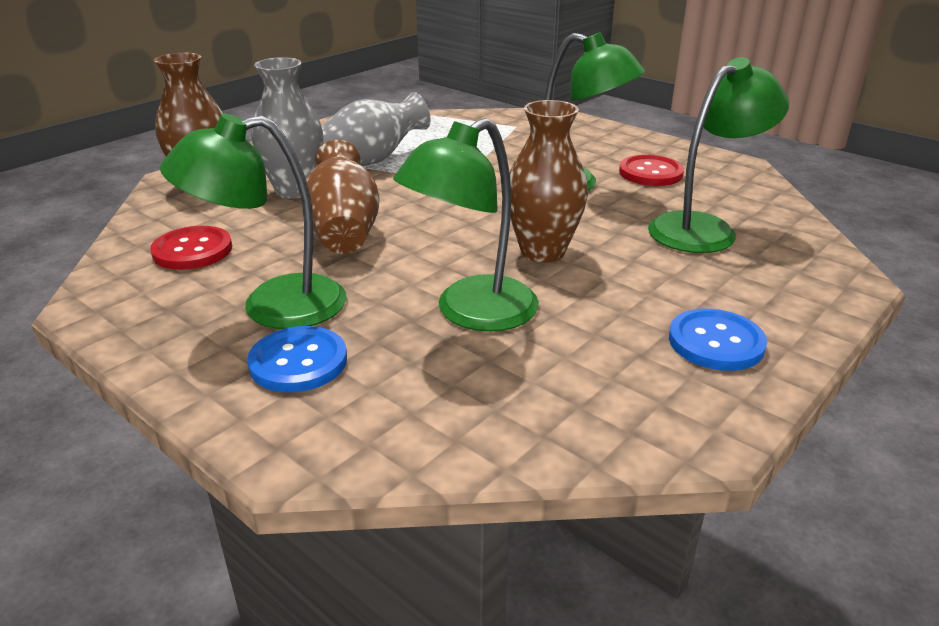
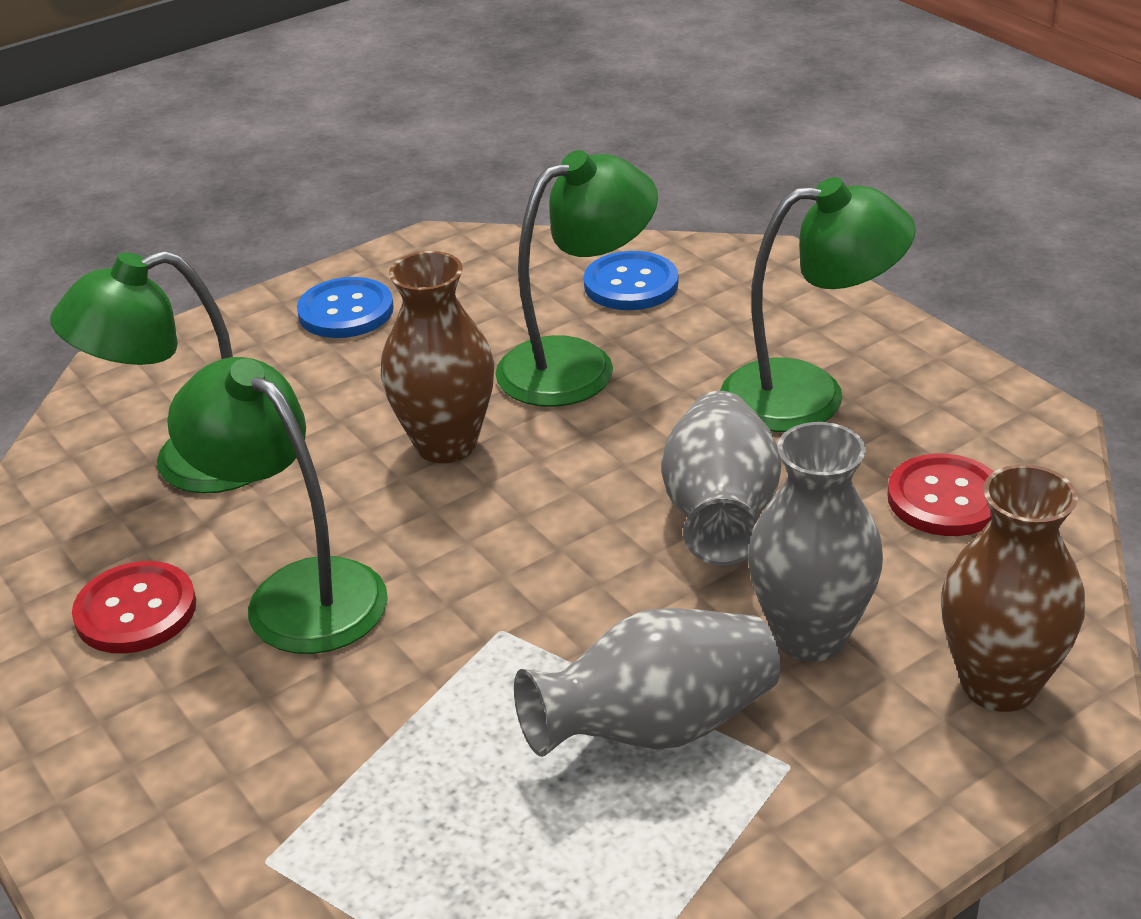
camera: 165 degrees left, 5 degrees up
blue button [247,326,347,392] -> blue button moved to [584,251,678,310]
brown vase [301,140,380,254] -> grey vase [661,391,781,566]

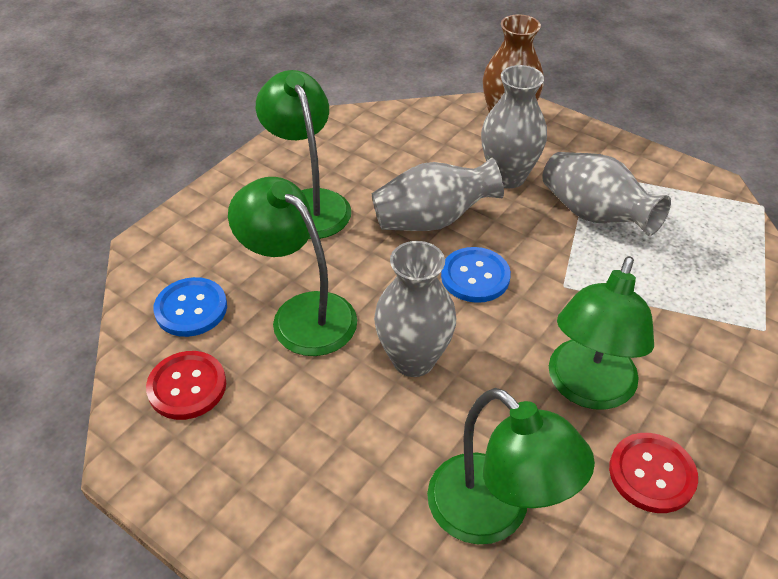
camera: 110 degrees left, 10 degrees up
blue button [297,277,394,338] -> blue button moved to [441,247,511,303]
brown vase [381,251,494,463] -> grey vase [374,241,456,377]
red button [887,454,994,536] -> red button moved to [146,351,226,420]

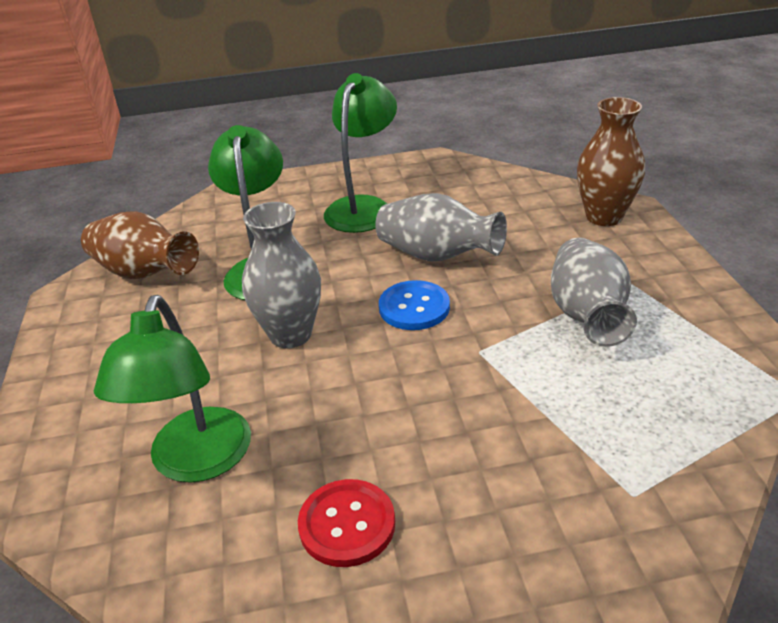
camera: 45 degrees right, 10 degrees down
red button [146,351,226,420] -> brown vase [81,211,199,279]
blue button [153,277,227,337] -> none
grey vase [481,65,547,188] -> none
green lamp [549,256,654,410] -> none

